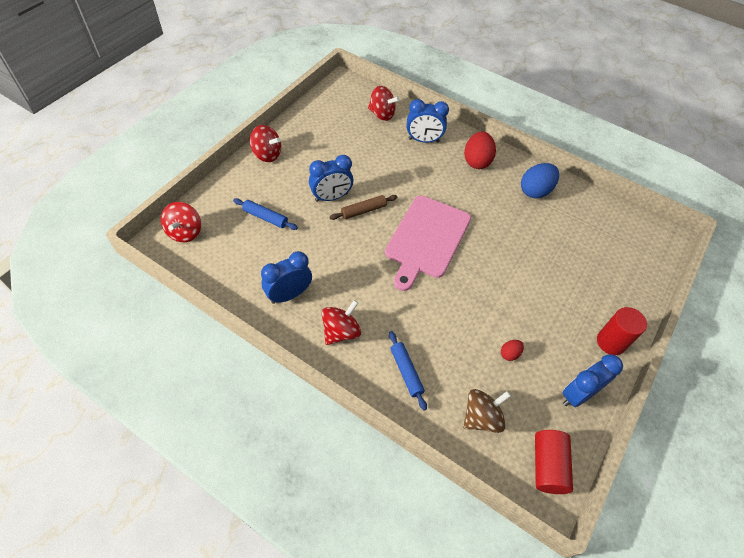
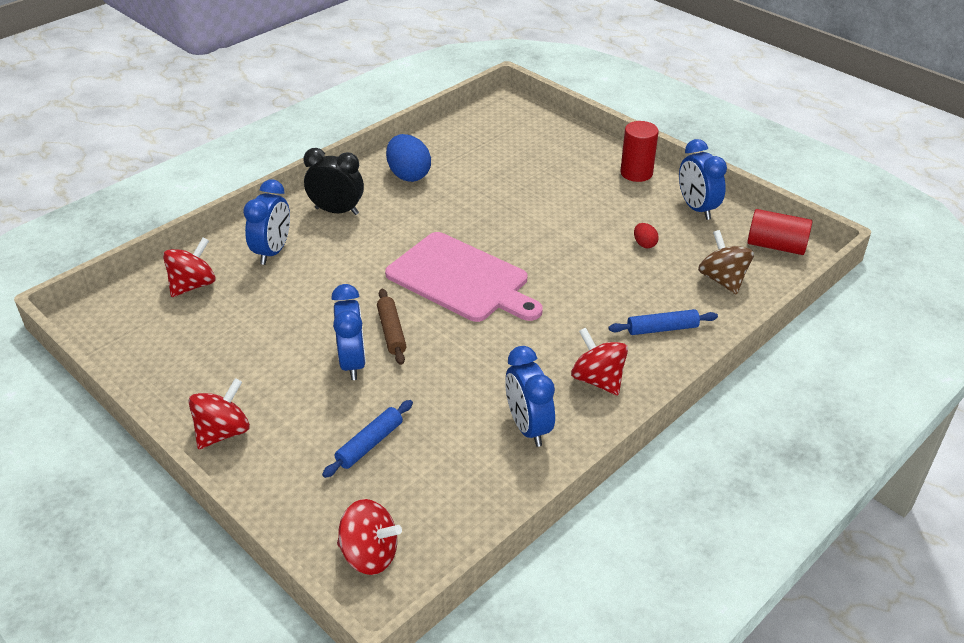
camera: 75 degrees left, 15 degrees down
red egg [464,131,496,169] -> black clock [303,148,364,215]

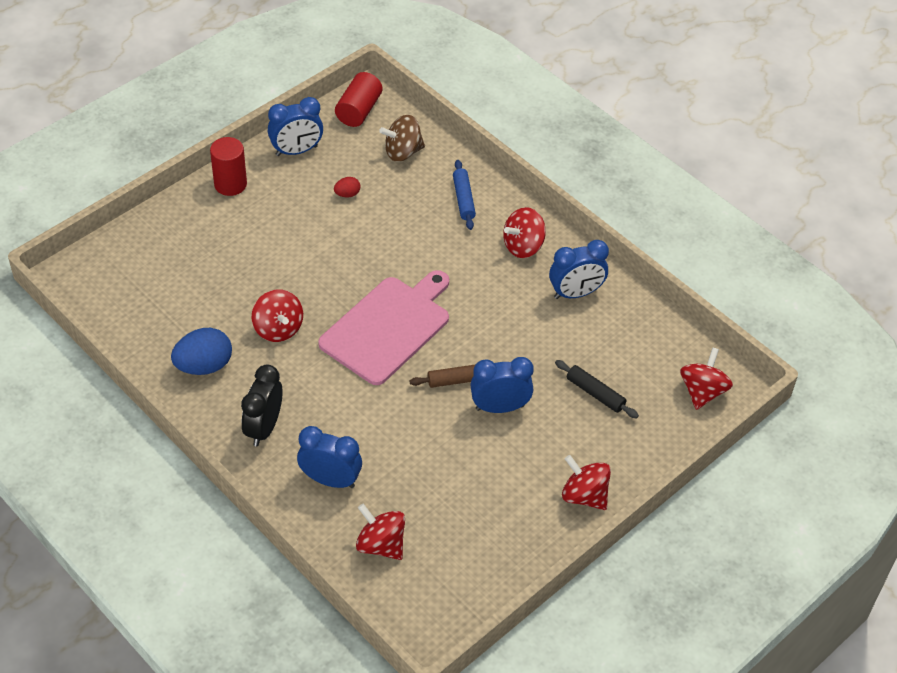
camera: 90 degrees left, 10 degrees up
blue rolling pin [322,400,413,478] -> black rolling pin [555,360,639,418]
none -> red spinning top [252,289,303,342]

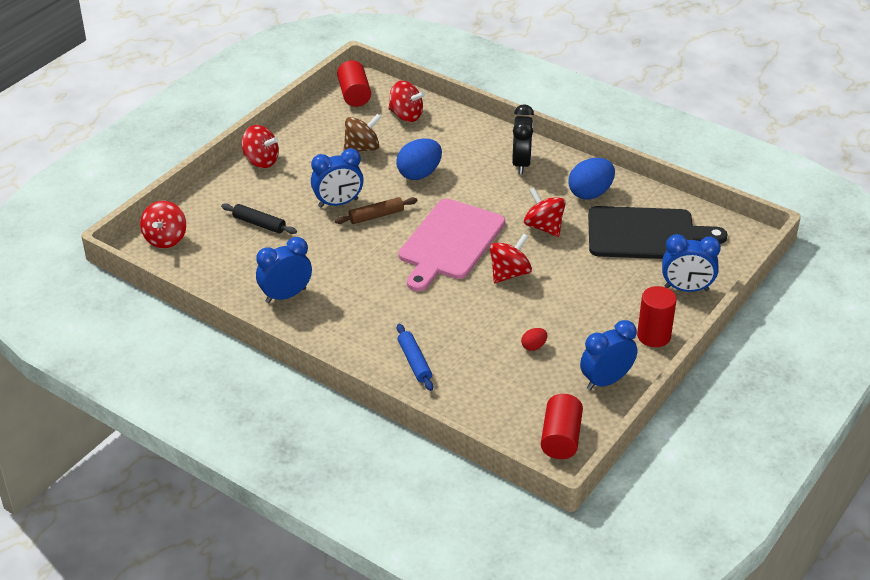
camera: 170 degrees right, 10 degrees down
blue clock [297,426,362,488] -> blue clock moved to [662,234,721,292]
brown spinning top [379,115,425,162] -> brown spinning top moved to [343,114,381,152]
red spinning top [503,207,546,258] -> red spinning top moved to [490,234,532,284]
none -> red cylinder [337,60,371,107]
none -> blue egg [396,138,442,180]
none -> black cutting board [588,206,728,259]

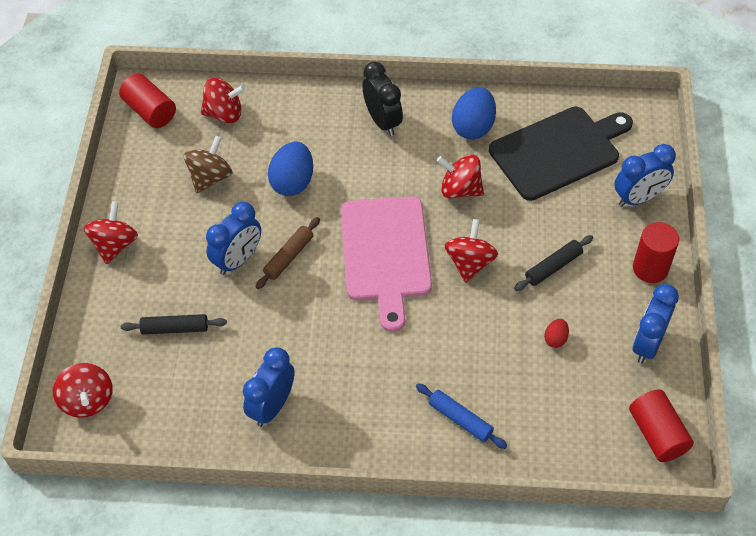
camera: 30 degrees left, 15 degrees up
red spinning top [242,125,279,168] -> red spinning top turned 75 degrees counterclockwise [84,201,138,264]
none -> black rolling pin [514,235,593,291]

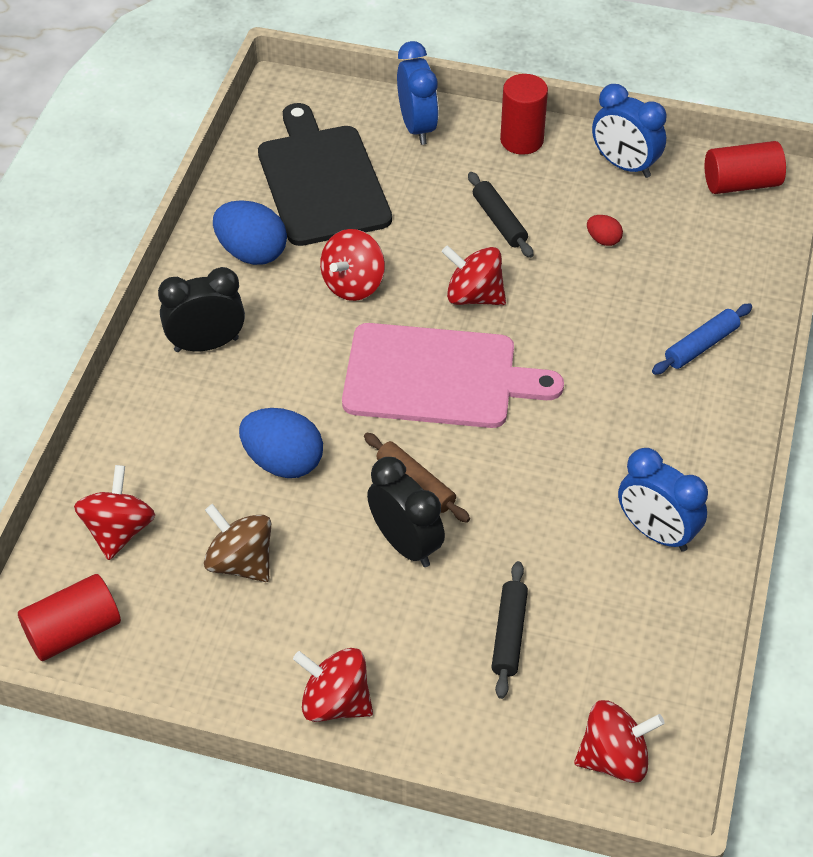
camera: 80 degrees left, 5 degrees down
blue clock [206,202,261,275] -> black clock [367,457,445,567]

